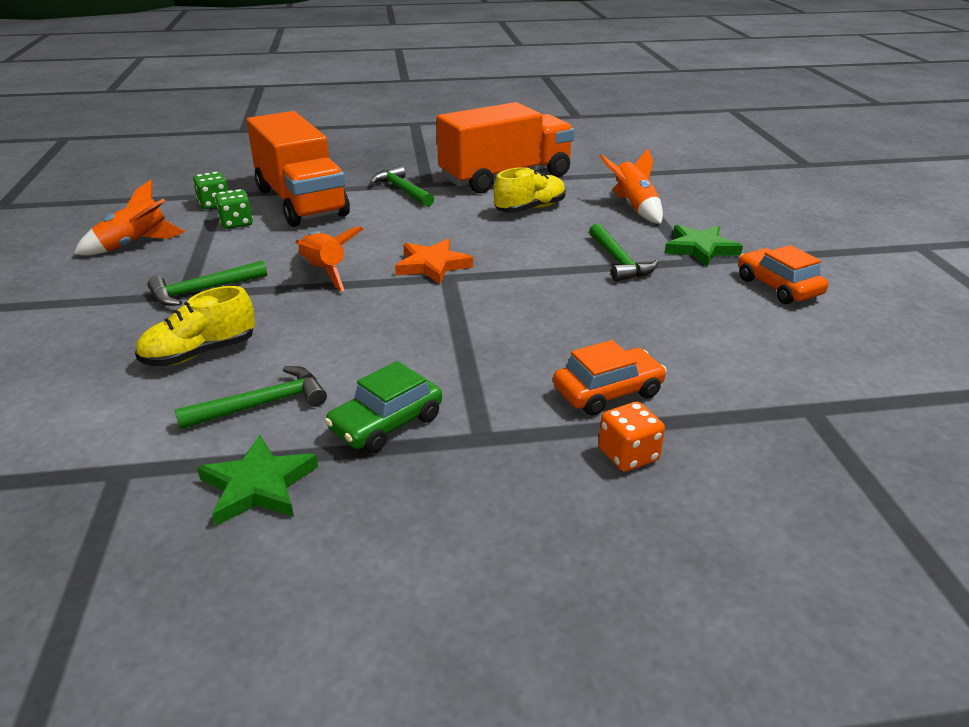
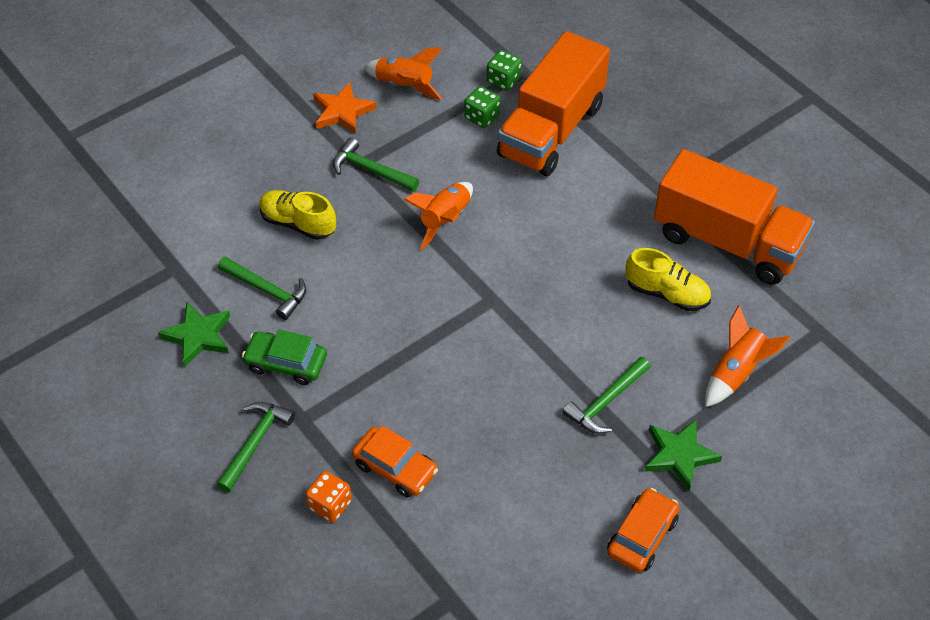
camera: 60 degrees right, 20 degrees up
green hammer [370,166,434,207] -> green hammer moved to [217,402,295,492]
orange star [395,239,473,284] -> orange star moved to [313,82,377,134]

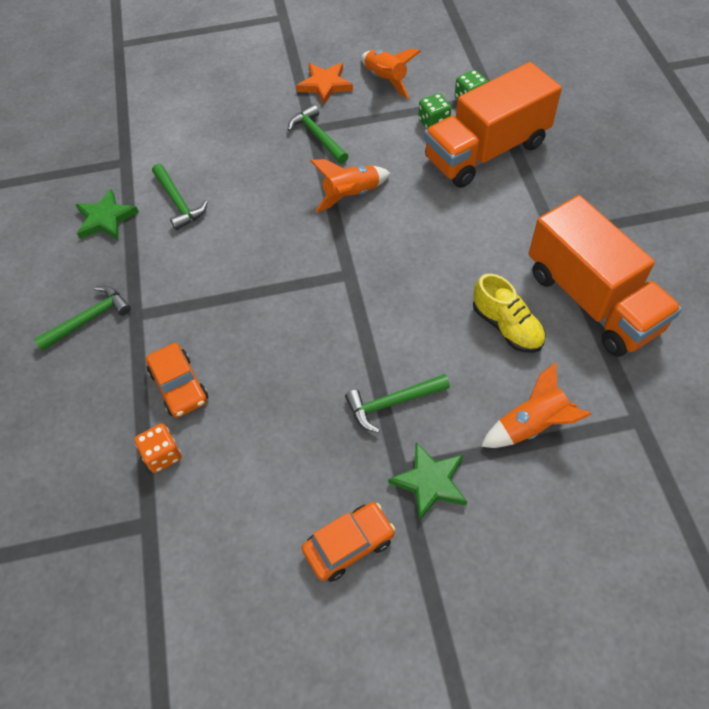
camera: 30 degrees right, 5 degrees up
green car [242,329,327,385] -> none
yellow shoe [259,190,336,240] -> none
orange dice [306,471,352,522] -> orange dice moved to [135,424,182,473]

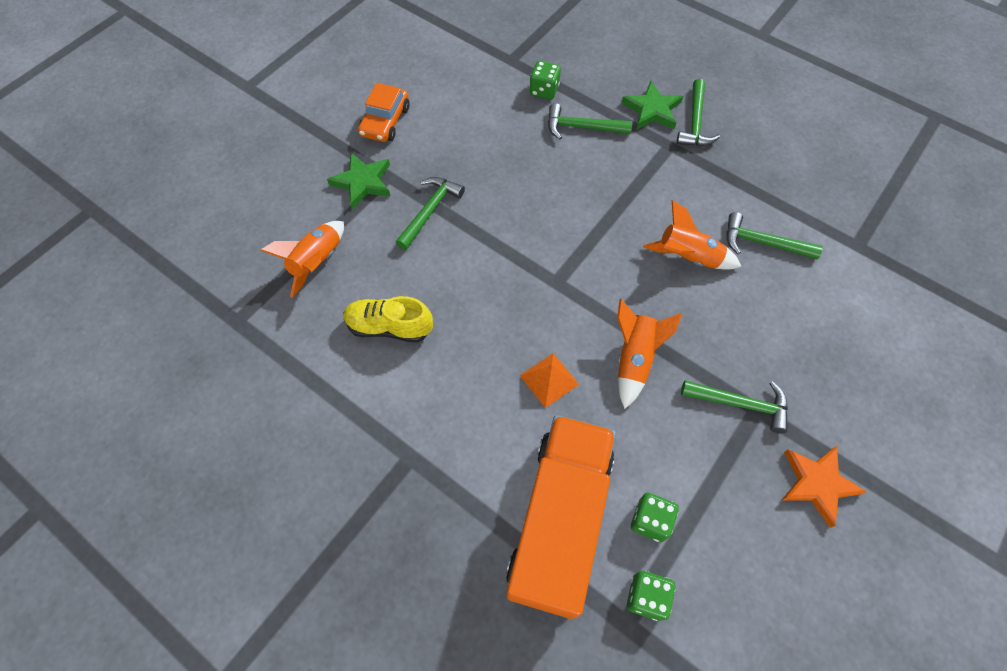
camera: 135 degrees right, 5 degrees up
green star [75,189,139,240] -> green star moved to [622,81,683,130]
orange dice [135,424,182,473] -> green dice [530,61,561,100]
orange car [146,343,208,418] -> green hammer [548,103,632,139]
orange rocket [361,48,421,99] -> orange rocket moved to [643,200,742,270]
orange truck [529,195,682,357] -> none
none -> orange pyramid [520,353,579,408]

